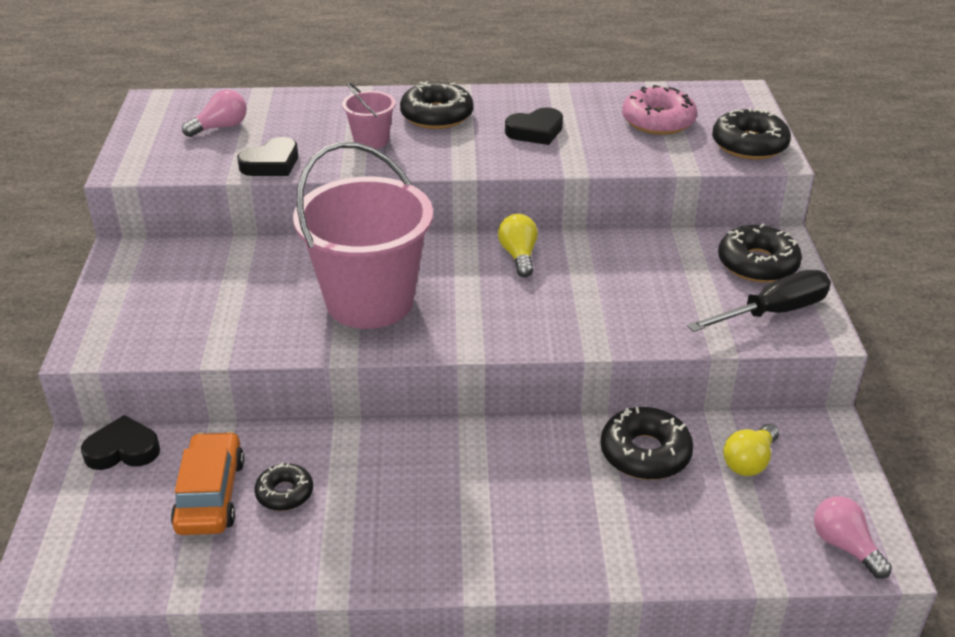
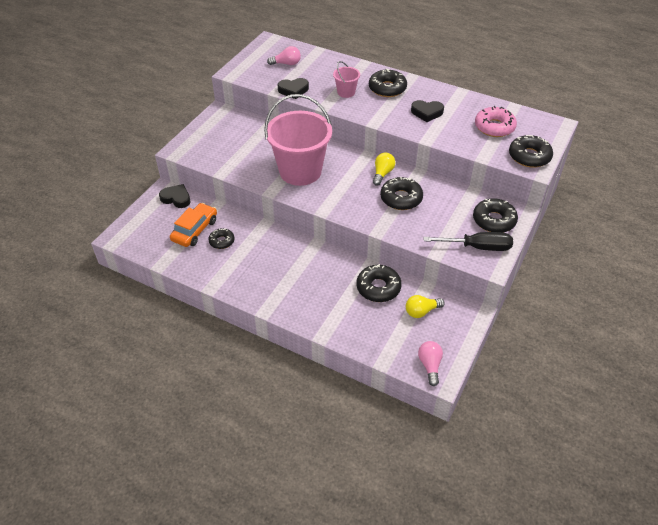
camera: 30 degrees right, 10 degrees up
none -> black donut [380,177,423,210]

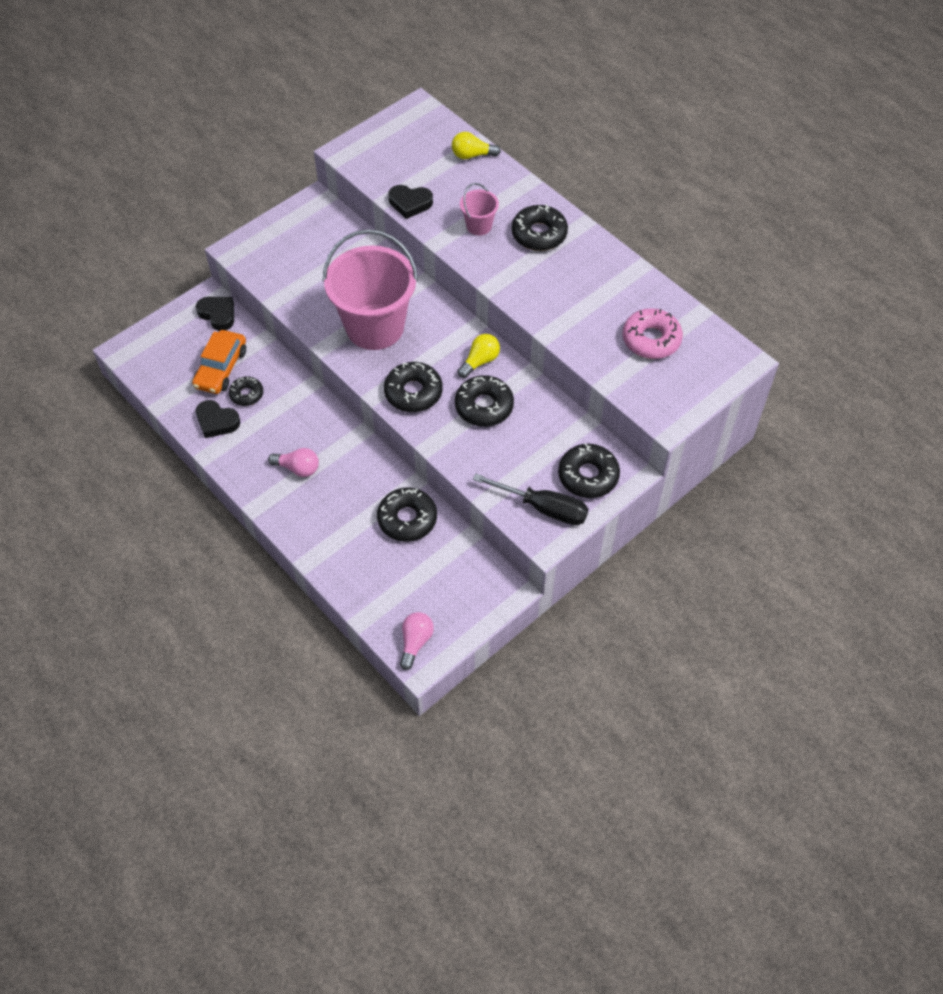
camera: 20 degrees right, 10 degrees up
orange car [170,203,217,247] -> orange car turned 150 degrees clockwise [192,330,246,394]
pink light bulb [267,46,301,65] -> pink light bulb moved to [268,448,319,477]
yellow light bulb [406,295,445,318] -> yellow light bulb moved to [452,132,501,159]
black heart [411,100,444,122] -> black heart moved to [196,400,240,438]
black donut [509,135,553,168] -> black donut moved to [384,362,443,412]

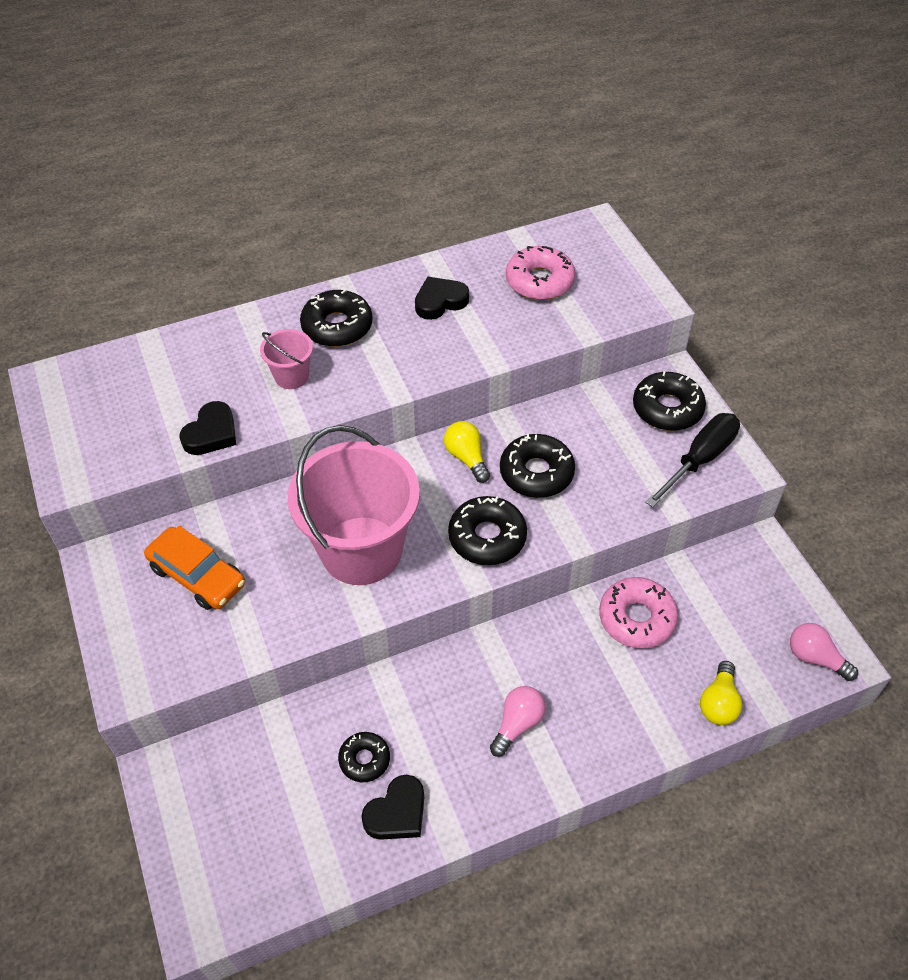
camera: 70 degrees left, 5 degrees down
orange car [192,330,246,394] -> orange car moved to [144,526,245,610]
black heart [196,297,234,331] -> black heart moved to [415,277,469,320]
black donut [377,487,437,542] -> pink donut [599,577,678,649]
yellow light bulb [452,132,501,159] -> yellow light bulb moved to [700,661,743,725]

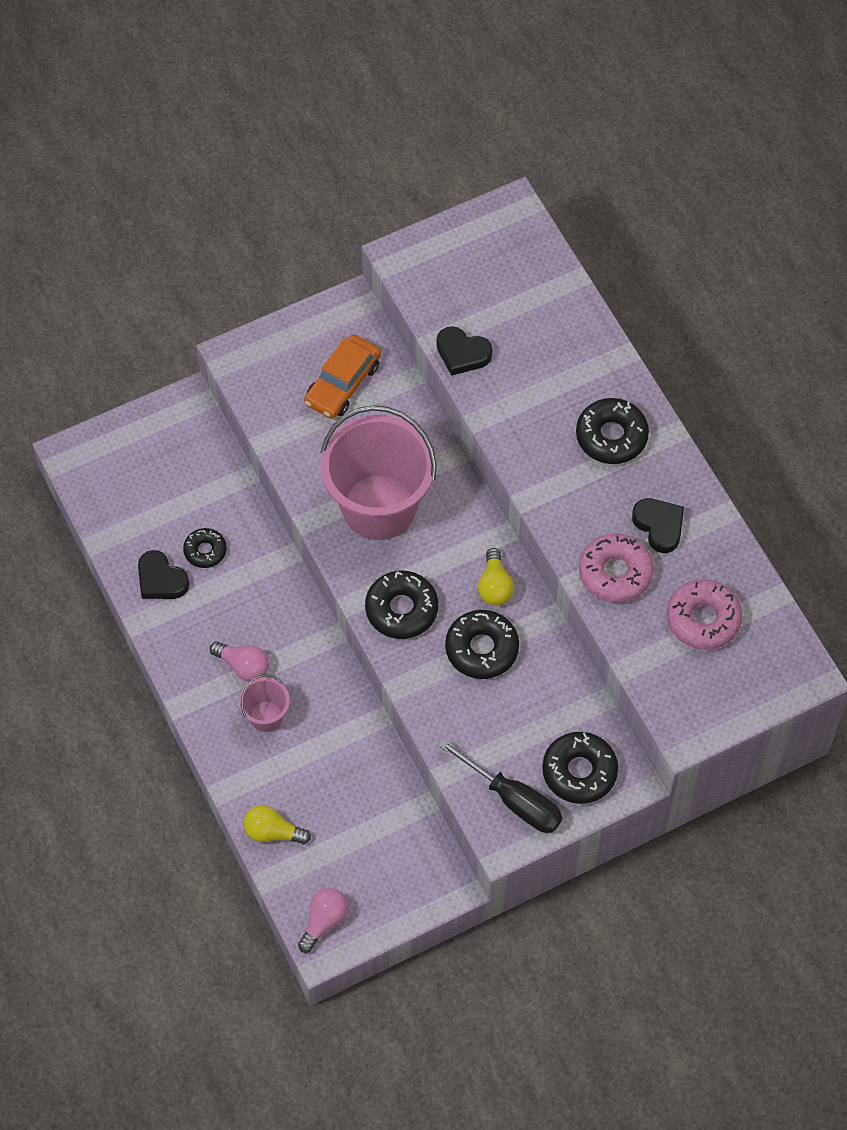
camera: 85 degrees right, 10 degrees up
pink bucket [260,329,313,389] -> pink bucket moved to [239,674,290,732]
yellow light bulb [444,421,490,483] -> yellow light bulb turned 120 degrees clockwise [478,548,514,605]
pink donut [599,577,678,649] -> pink donut moved to [579,533,654,603]

